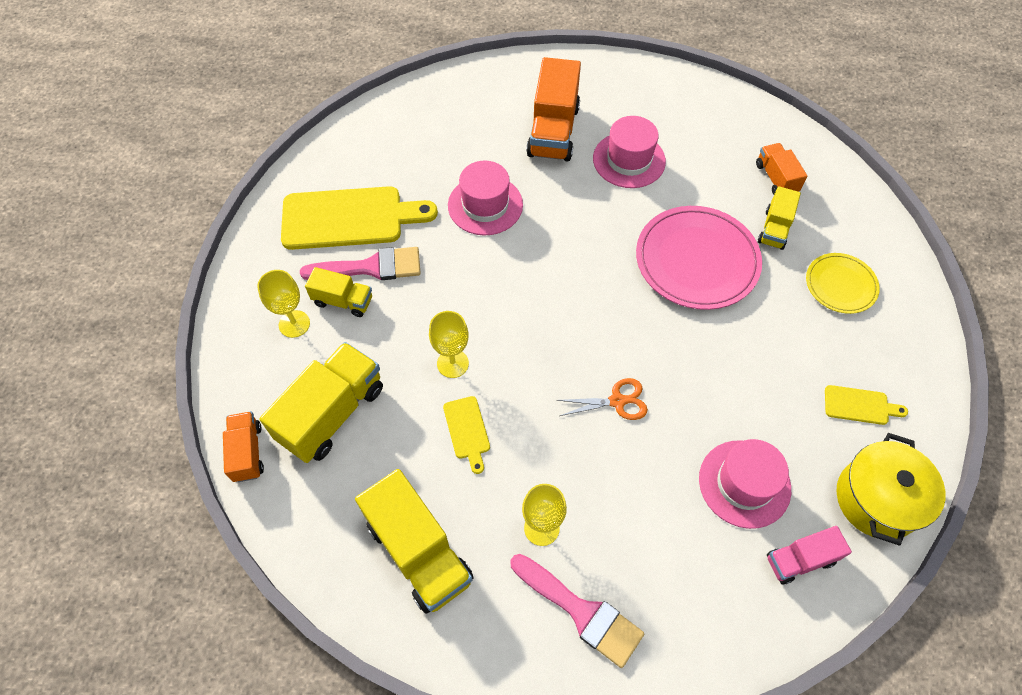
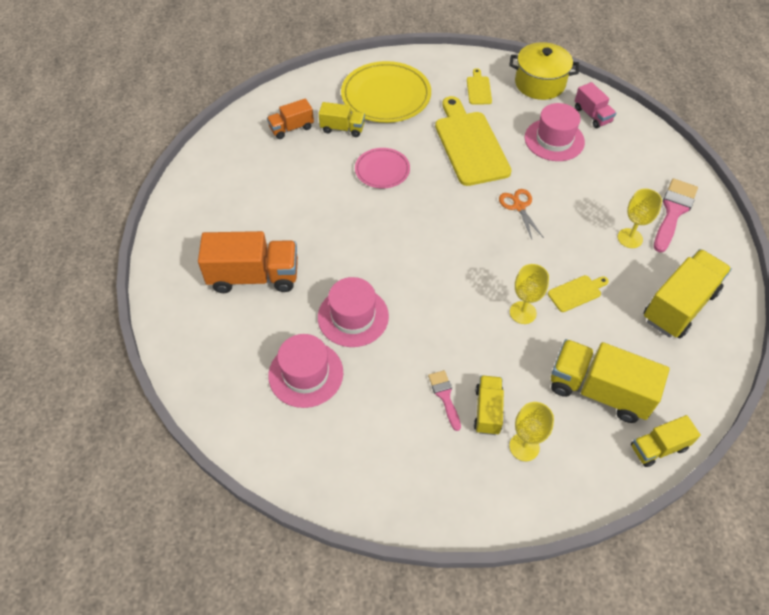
camera: 100 degrees left, 5 degrees down
orange truck [223,411,264,482] -> yellow truck [631,415,701,467]
yellow cutting board [281,186,438,250] -> yellow cutting board moved to [435,96,512,186]
pink brush [300,247,420,280] -> pink brush [428,370,461,431], size x0.57
pink hat [593,116,666,188] -> pink hat moved to [268,334,343,408]
pink plate [636,206,762,310] -> pink plate [355,148,410,188], size x0.57
yellow plate [806,253,880,314] -> yellow plate [341,61,431,123], size x1.77

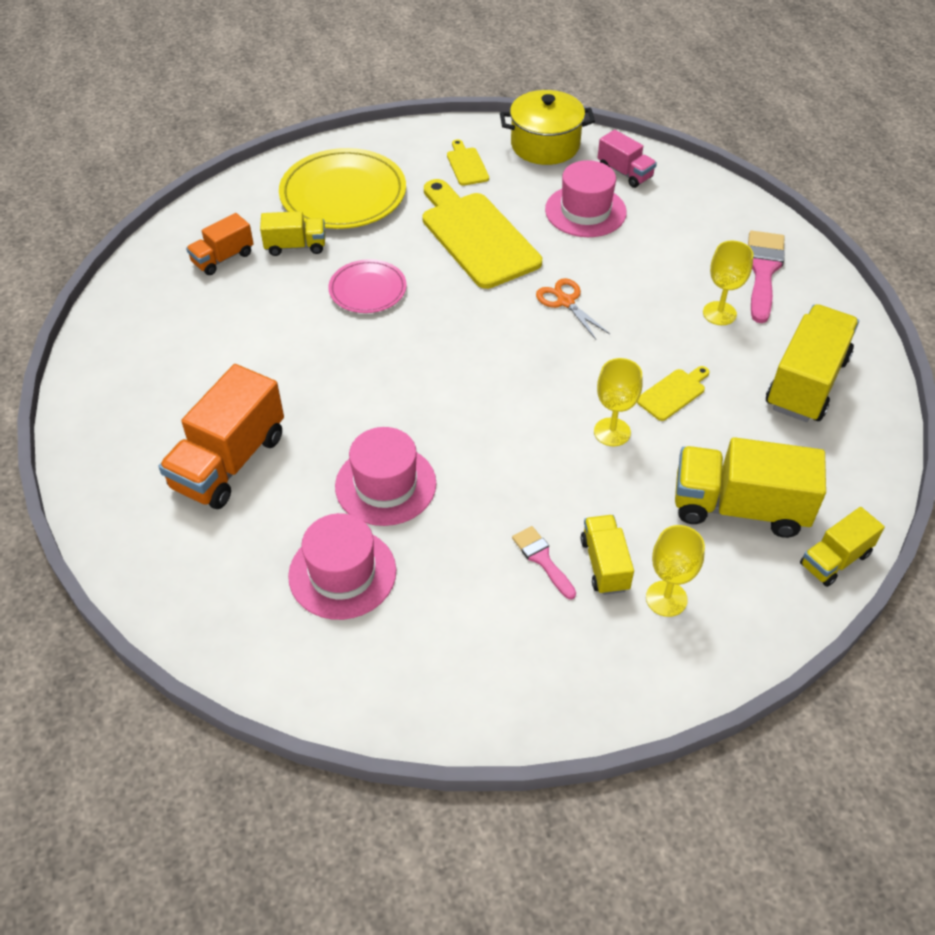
camera: 15 degrees left, 5 degrees down
orange truck [198,231,298,293] -> orange truck turned 135 degrees clockwise [159,364,284,509]

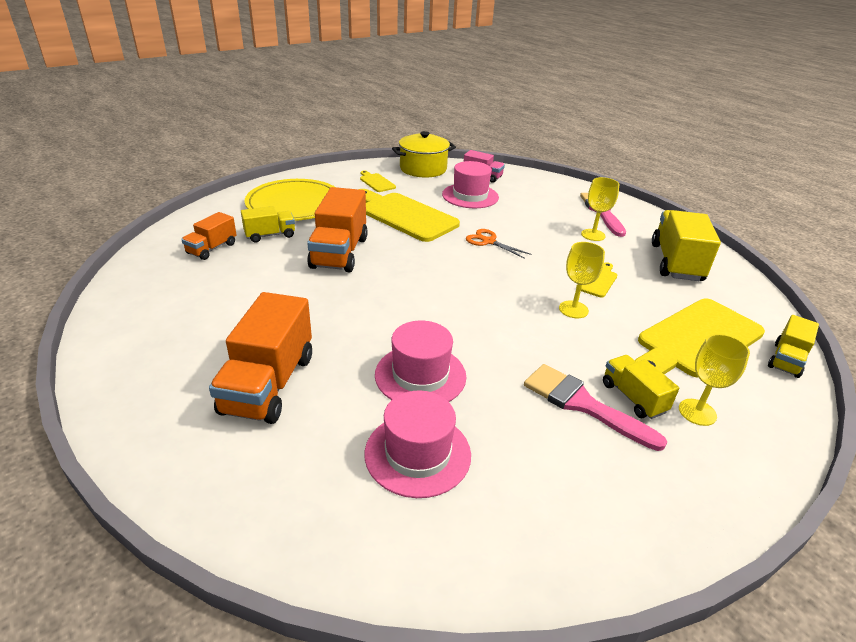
camera: 20 degrees left, 15 degrees down
pink plate [328,259,407,313] -> orange truck [307,187,368,273]
pink brush [512,526,576,599] -> pink brush [524,364,667,451], size x1.75
yellow truck [675,437,826,538] -> yellow cutting board [635,299,765,378]

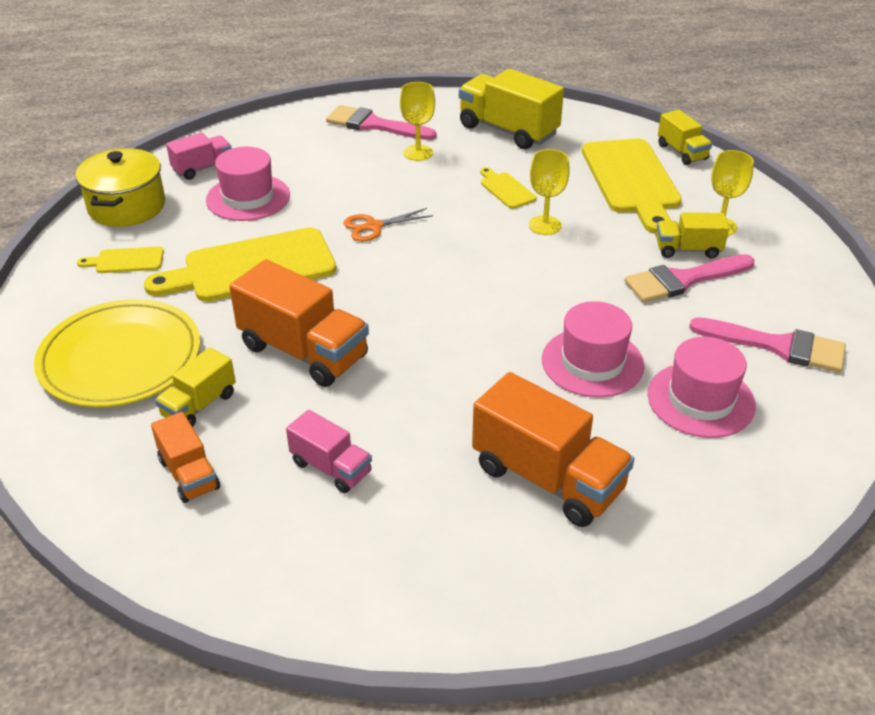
camera: 60 degrees left, 5 degrees up
yellow truck [241,206,295,243] -> yellow truck turned 150 degrees counterclockwise [155,347,236,427]
none -> pink truck [286,410,372,493]
none -> pink brush [689,317,846,373]

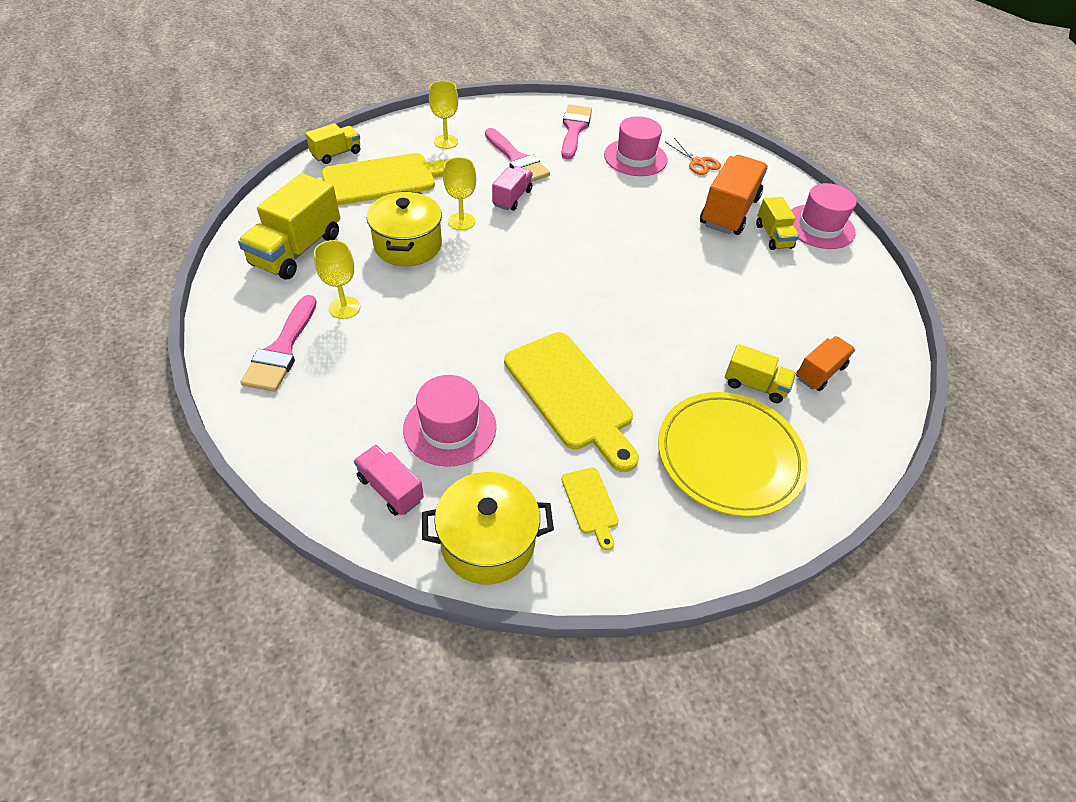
camera: 105 degrees left, 10 degrees up
orange truck [229,259,369,387] -> none
pink truck [286,410,372,493] -> pink truck moved to [492,166,533,211]
orange scissors [343,208,433,242] -> orange scissors moved to [665,138,721,175]
yellow cutting board [480,167,537,209] -> yellow pot [367,191,442,266]
pink hat [542,301,645,398] -> pink hat moved to [791,183,857,249]
yellow truck [656,212,729,258] -> yellow truck moved to [756,197,799,250]

